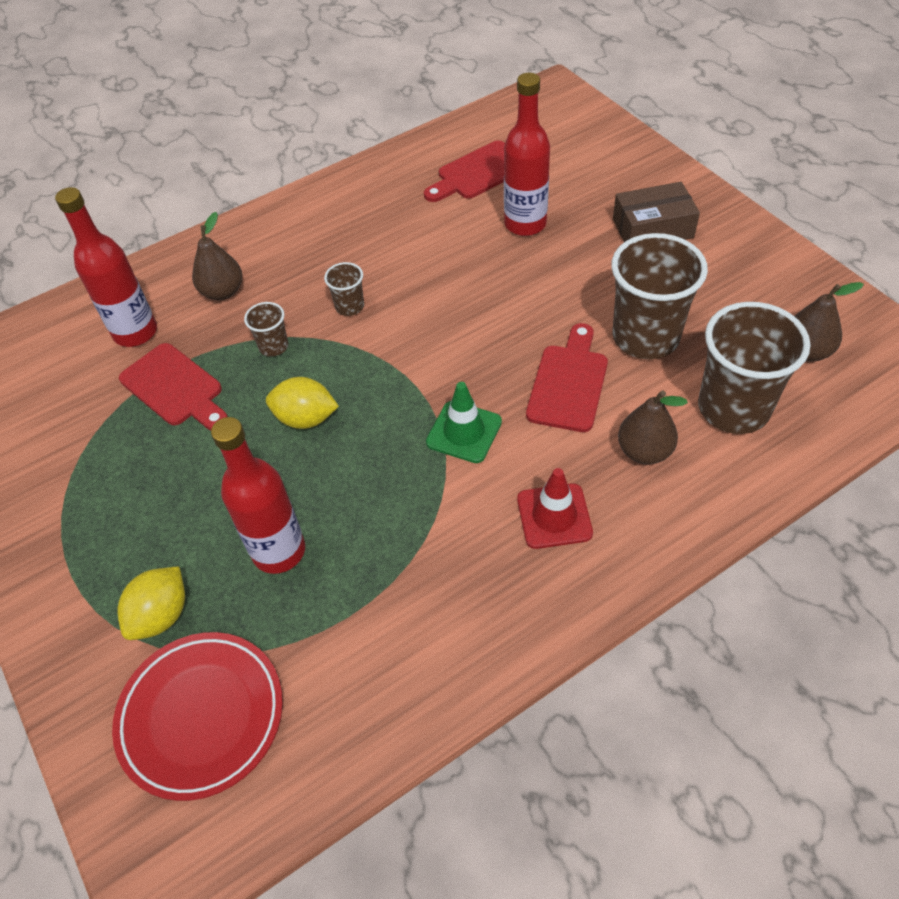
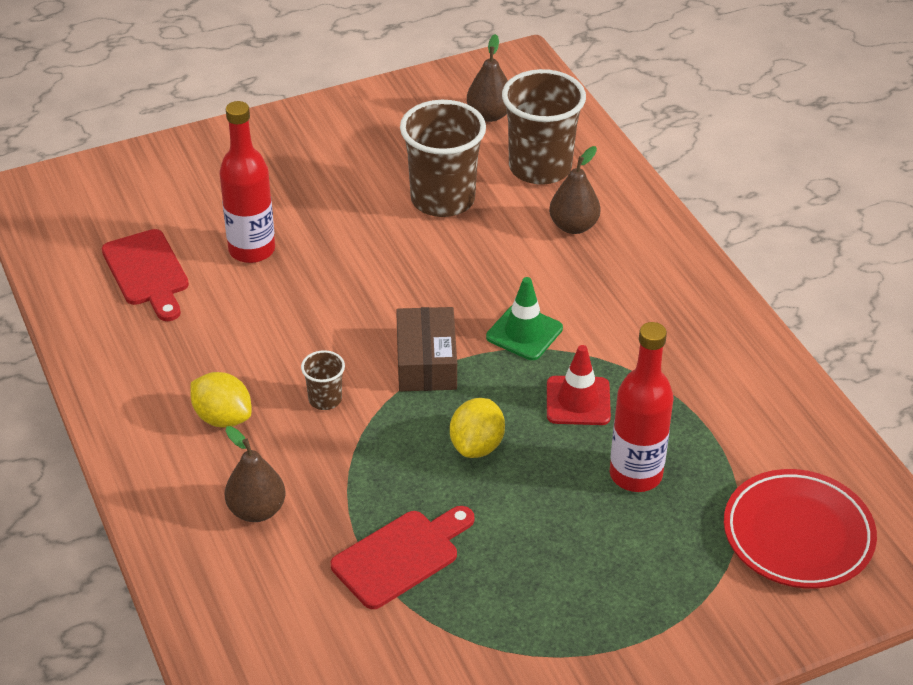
camera: 85 degrees left, 10 degrees down
red bottle [55,187,157,347] -> none
yellow lemon [118,566,185,640] -> yellow lemon moved to [191,372,252,427]
brown cup [244,302,288,357] -> none
red traffic cone [517,468,593,549] -> red traffic cone moved to [547,345,611,425]
red cutting board [526,323,608,432] -> none
brown box [613,182,700,242] -> brown box moved to [396,307,457,391]

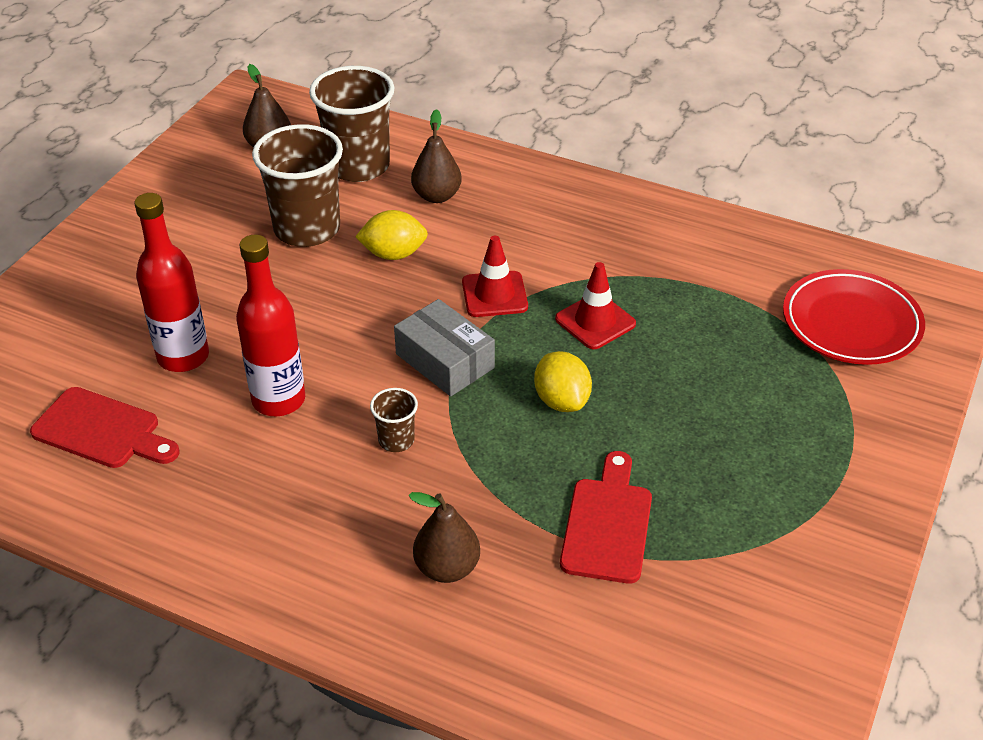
camera: 40 degrees left, 0 degrees up
yellow lemon [191,372,252,427] -> yellow lemon moved to [355,210,428,260]
brown box [396,307,457,391] -> grey box [394,299,495,396]
green traffic cone [486,277,563,360] -> red traffic cone [462,236,528,317]
red bottle [610,322,673,492] -> red bottle moved to [236,235,305,416]

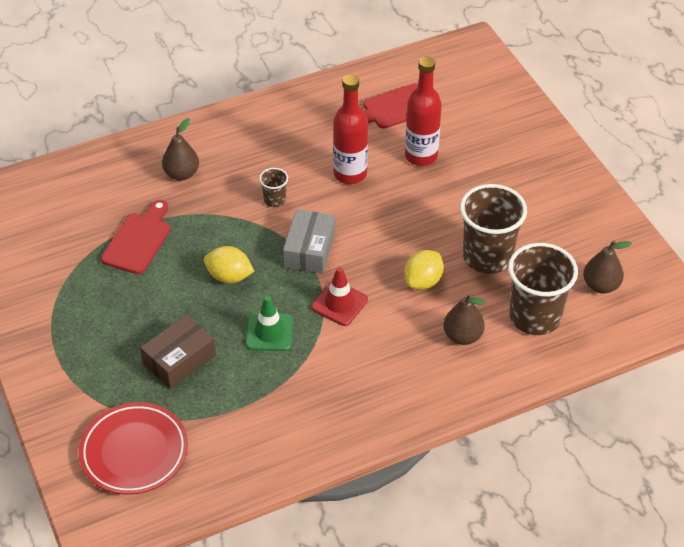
camera: 130 degrees right, 5 degrees up
grey box [394,299,495,396] -> grey box turned 75 degrees counterclockwise [283,209,335,274]
red traffic cone [555,262,636,349] -> green traffic cone [246,296,293,351]
red cutting board [560,451,652,584] -> red cutting board turned 120 degrees counterclockwise [101,200,171,274]
none -> brown box [140,315,216,389]

